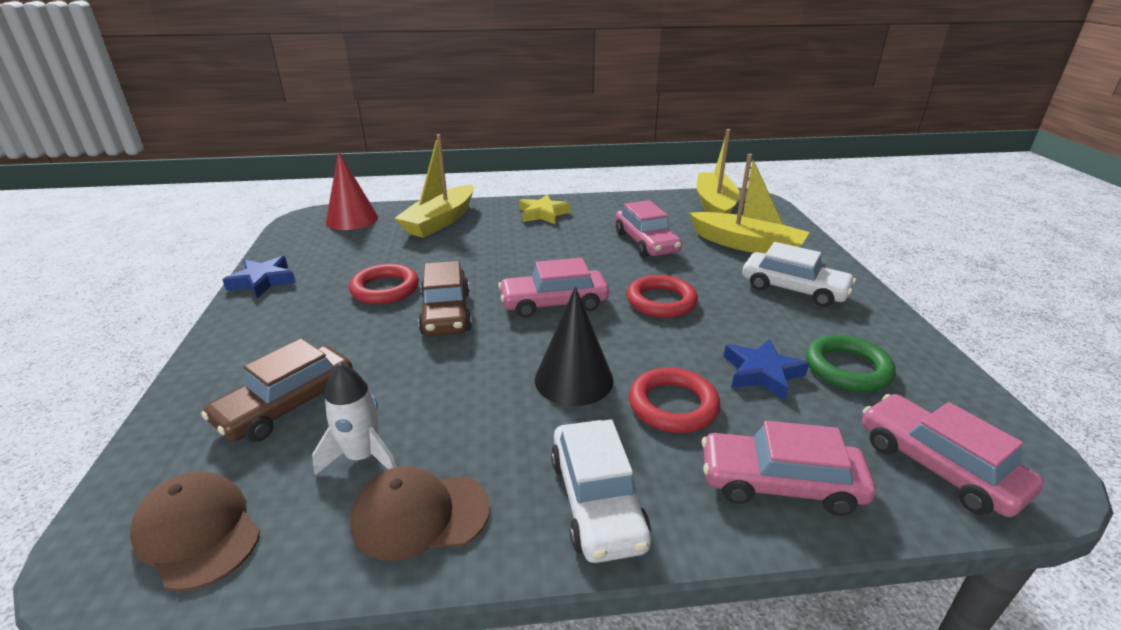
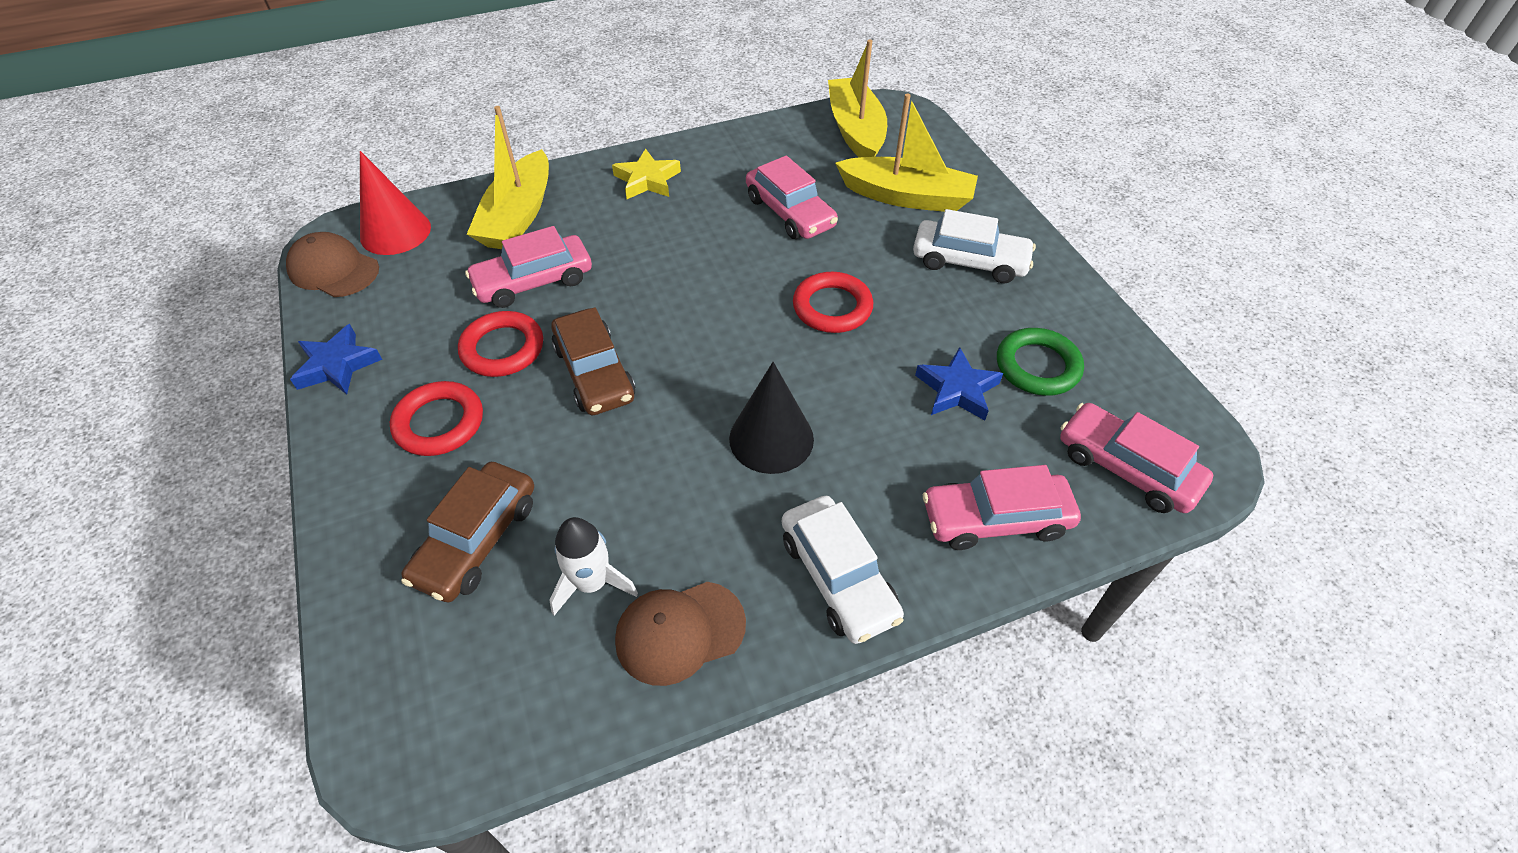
camera: 15 degrees left, 20 degrees up
brown cap [130,472,261,591] -> brown cap moved to [286,232,379,297]
pink car [498,258,609,318] -> pink car moved to [465,226,592,308]
red ring [629,367,720,433] -> red ring moved to [390,381,483,456]

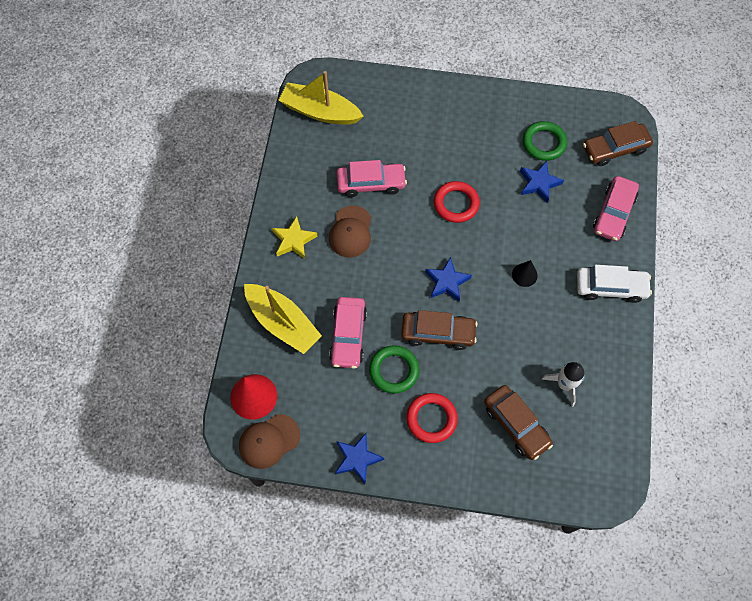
camera: 60 degrees left, 15 degrees up
red ring [458,311,543,377] -> green ring [369,345,419,394]
brown cap [615,582,746,686] -> brown cap moved to [329,205,371,258]
black cone [729,362,814,474] -> black cone [512,260,538,287], size x0.58
yellow boat [835,94,978,212] -> none
white car [913,209,1036,283] -> none
pink car [1060,403,1213,513] -> brown car [583,121,653,166]
none -> blue star [425,257,472,302]

